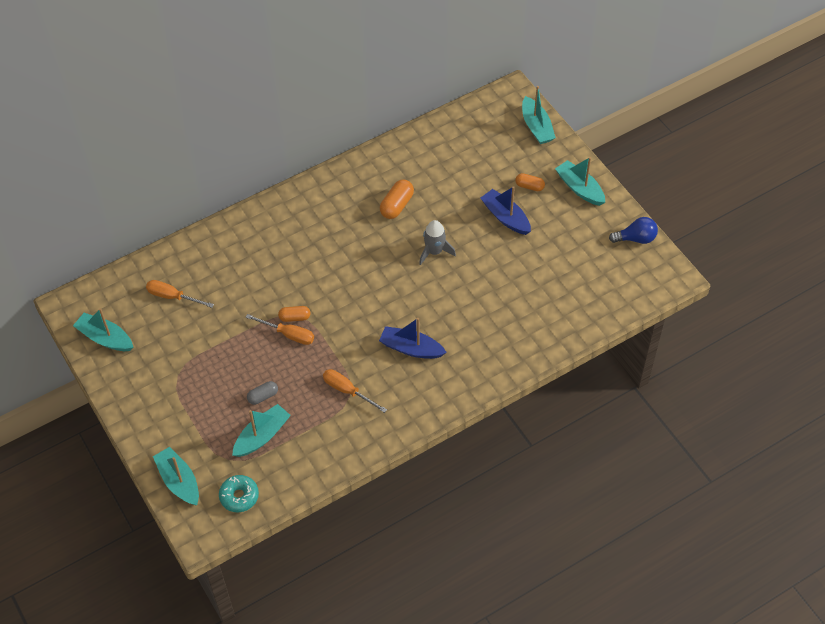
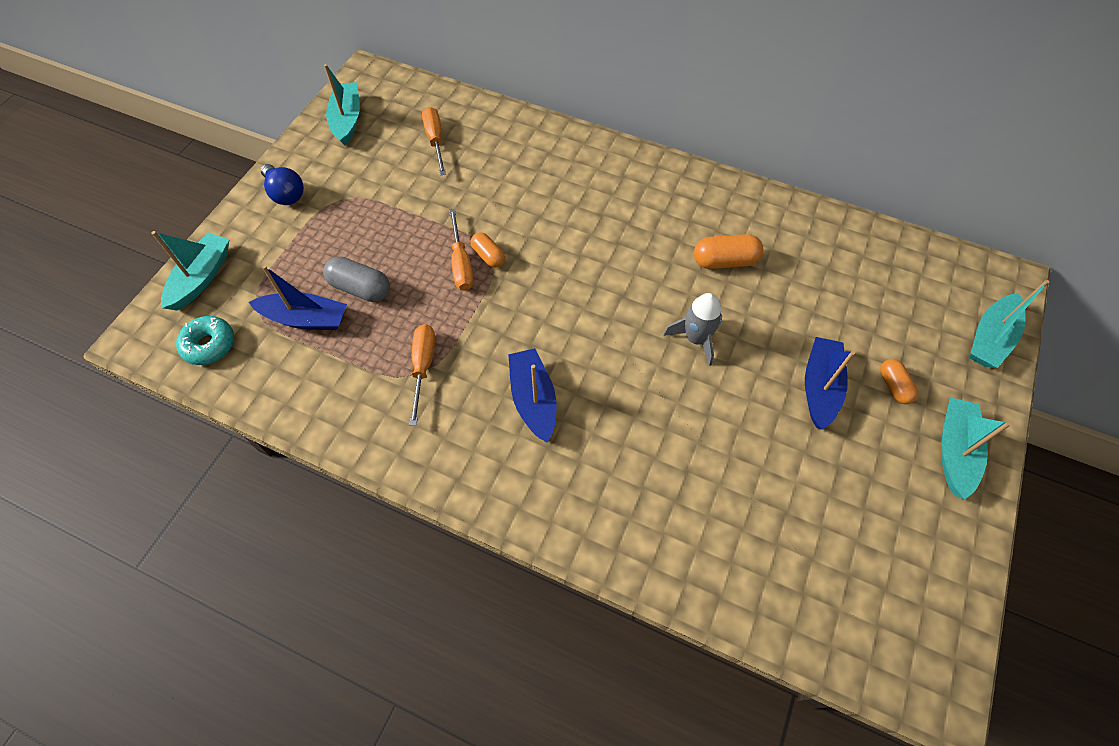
camera: 55 degrees right, 5 degrees up
turquoise boat [232,404,291,457] -> blue boat [249,265,347,330]
grey capsule [247,381,278,405] -> grey capsule [323,256,390,302], size x1.54
blue light bulb [609,217,658,244] -> blue light bulb moved to [261,164,304,205]

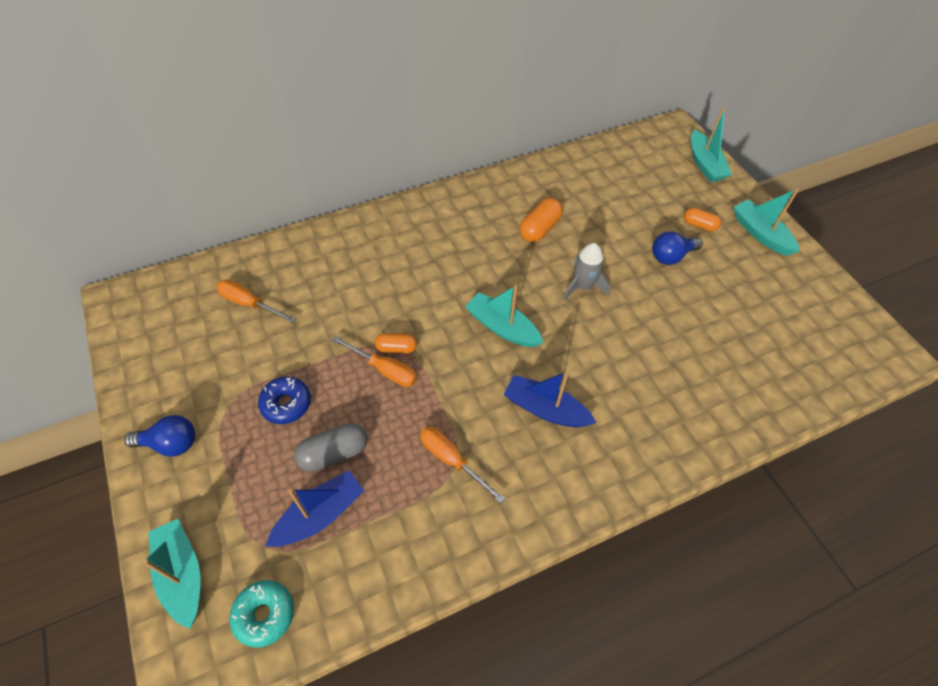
camera: 50 degrees left, 5 degrees down
turquoise boat [324,64,360,146] -> turquoise boat moved to [465,285,543,347]
blue boat [805,337,855,430] -> blue light bulb [652,231,703,265]
none -> blue donut [258,377,311,424]

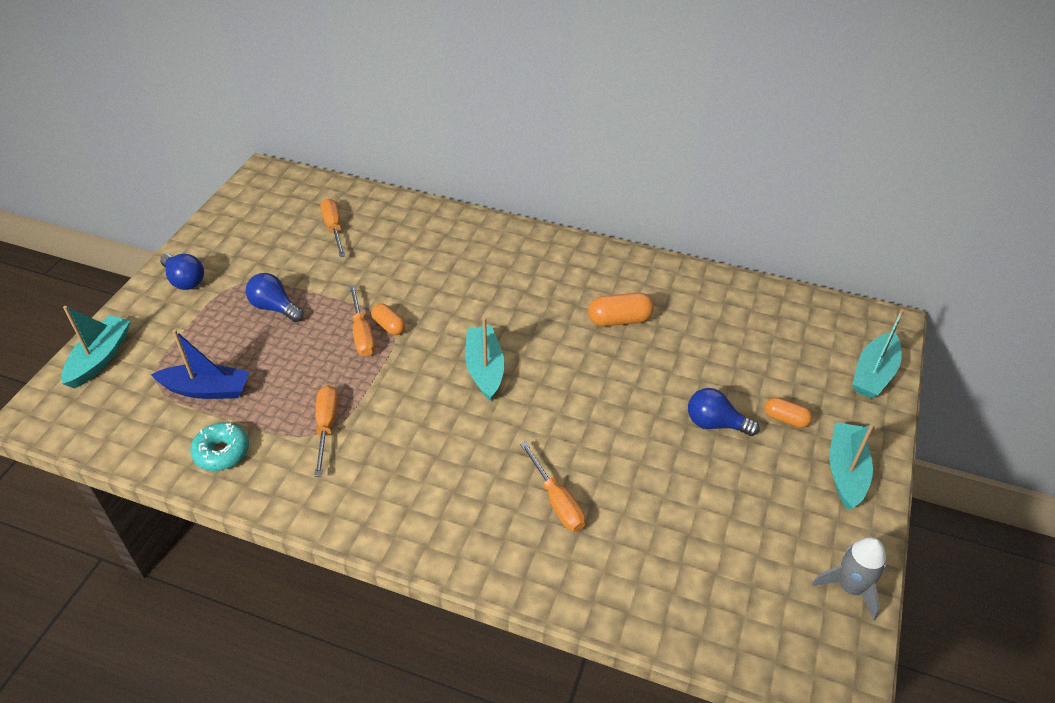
camera: 45 degrees right, 10 degrees down
turquoise donut [229,580,294,648] -> turquoise donut moved to [190,422,249,471]
blue donut [258,377,311,424] -> blue light bulb [246,273,304,322]
grey capsule [294,423,367,472] -> none
blue boat [504,371,596,427] -> none
grey rocket [563,243,610,301] -> grey rocket moved to [812,537,886,620]
orange capsule [684,208,721,231] -> orange capsule turned 45 degrees counterclockwise [764,398,812,428]
none -> orange screwdriver [520,441,585,532]

